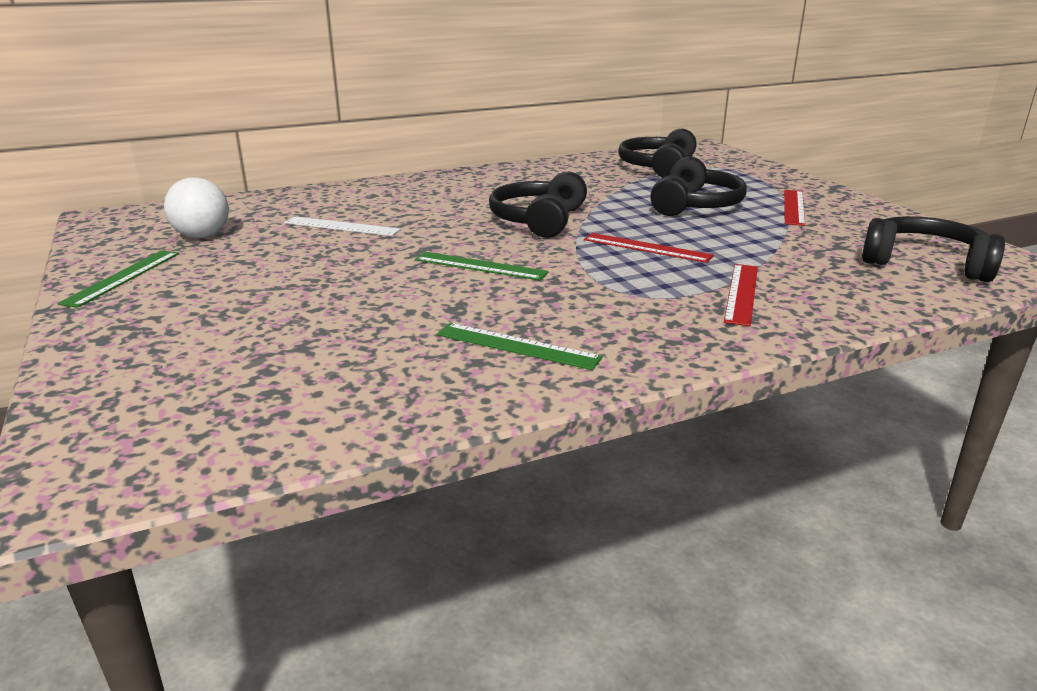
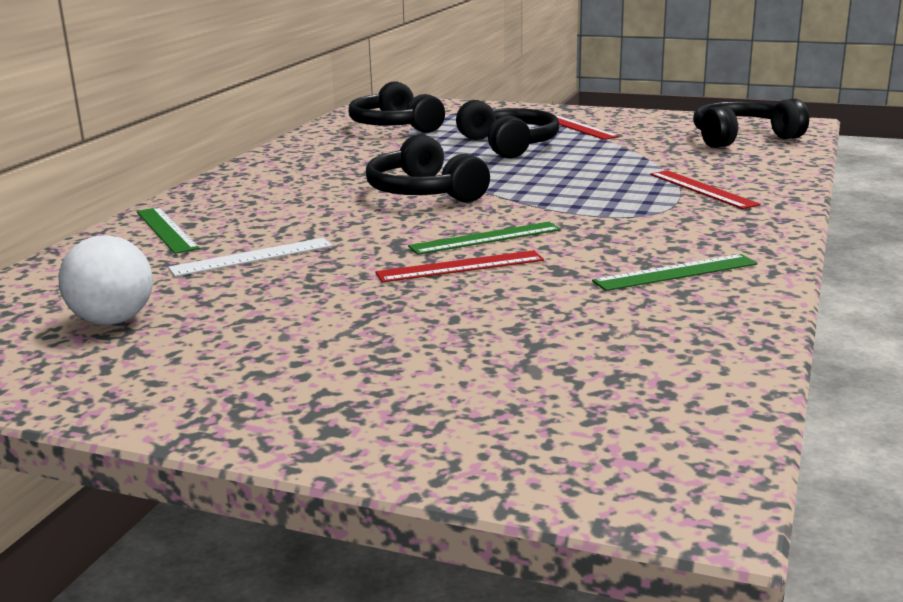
camera: 45 degrees left, 5 degrees down
green ruler [57,250,179,308] -> green ruler moved to [137,207,200,254]
red ruler [584,233,714,263] -> red ruler moved to [375,250,544,282]

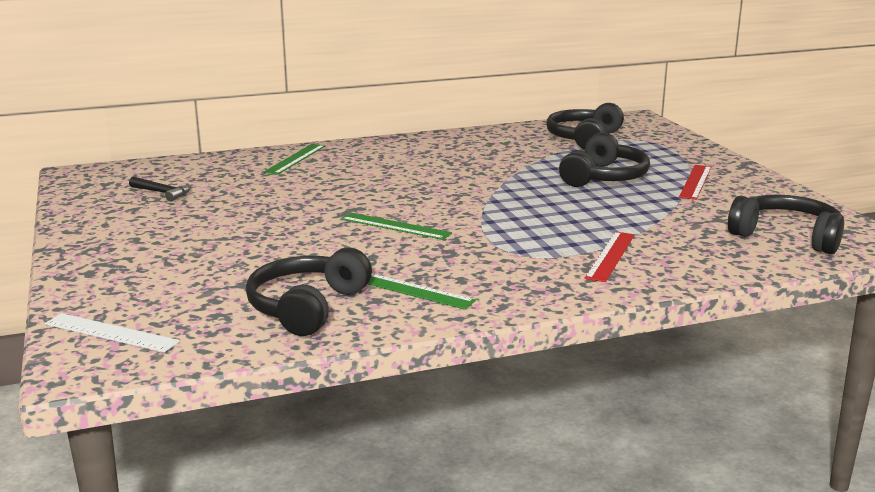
camera: 50 degrees right, 0 degrees up
white ball [59,235,153,325] -> black hammer [129,176,191,202]
white ruler [168,238,333,277] -> white ruler moved to [45,313,180,352]
black headphones [366,134,490,203] -> black headphones moved to [246,248,372,336]
red ruler [375,250,544,282] -> none

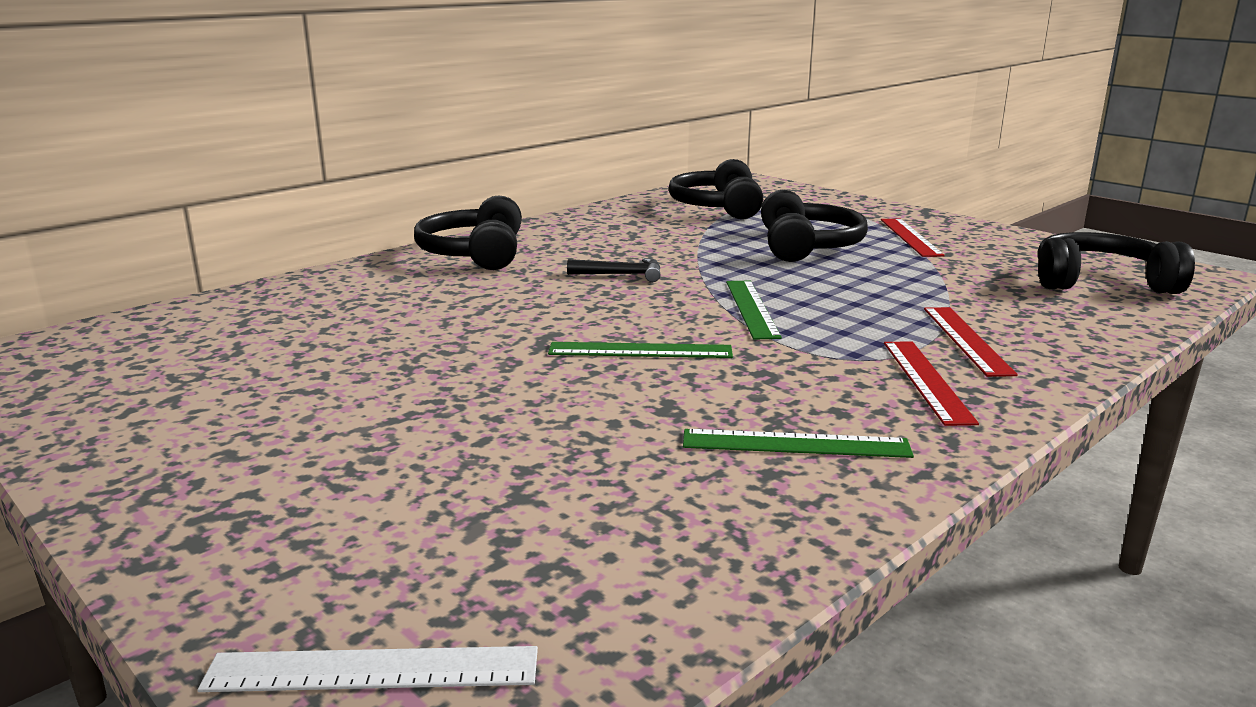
camera: 25 degrees left, 0 degrees up
black hammer [129,176,191,202] -> black hammer moved to [567,258,661,282]
black headphones [246,248,372,336] -> black headphones moved to [414,195,522,270]
green ruler [264,144,325,175] -> green ruler moved to [726,281,782,340]
none -> red ruler [884,341,979,426]

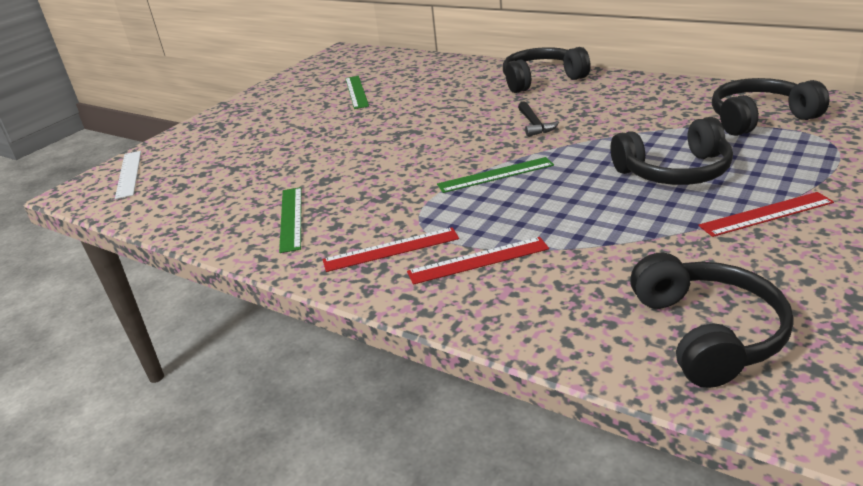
camera: 80 degrees right, 10 degrees up
green ruler [548,342,733,358] -> green ruler moved to [345,76,369,109]

